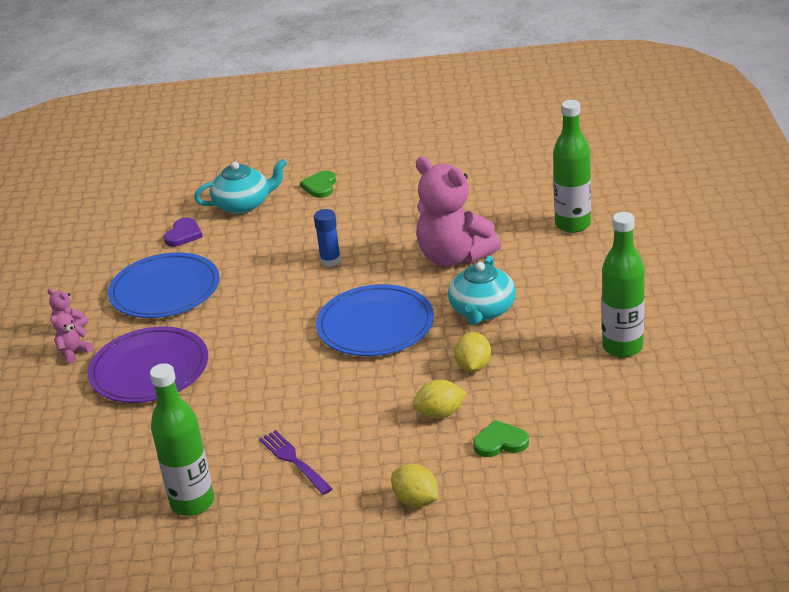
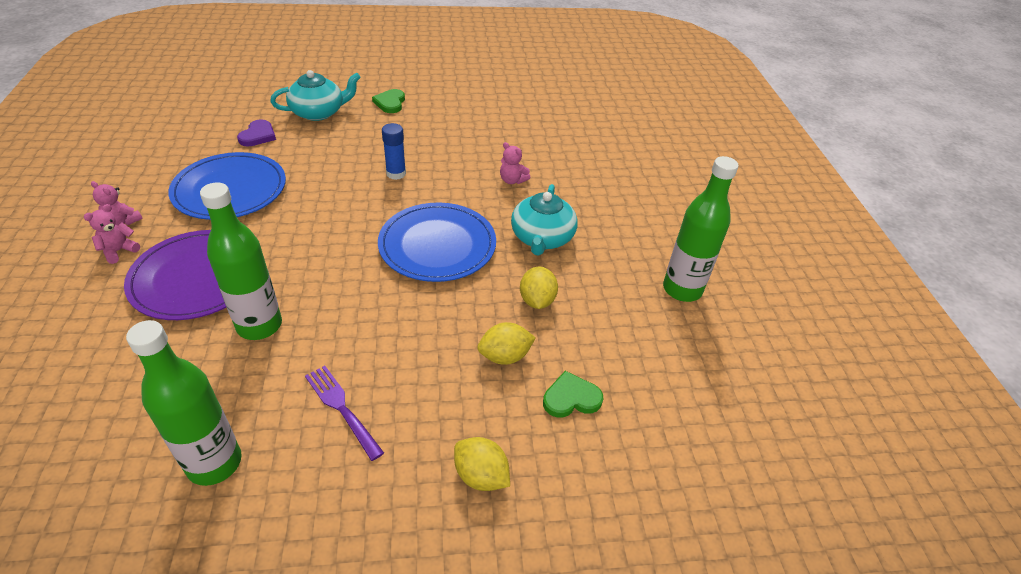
camera: 10 degrees left, 10 degrees up
pink teddy bear [416,157,501,266] -> pink teddy bear [500,142,530,184], size x0.40
green bottle [553,100,591,233] -> green bottle moved to [200,182,282,340]

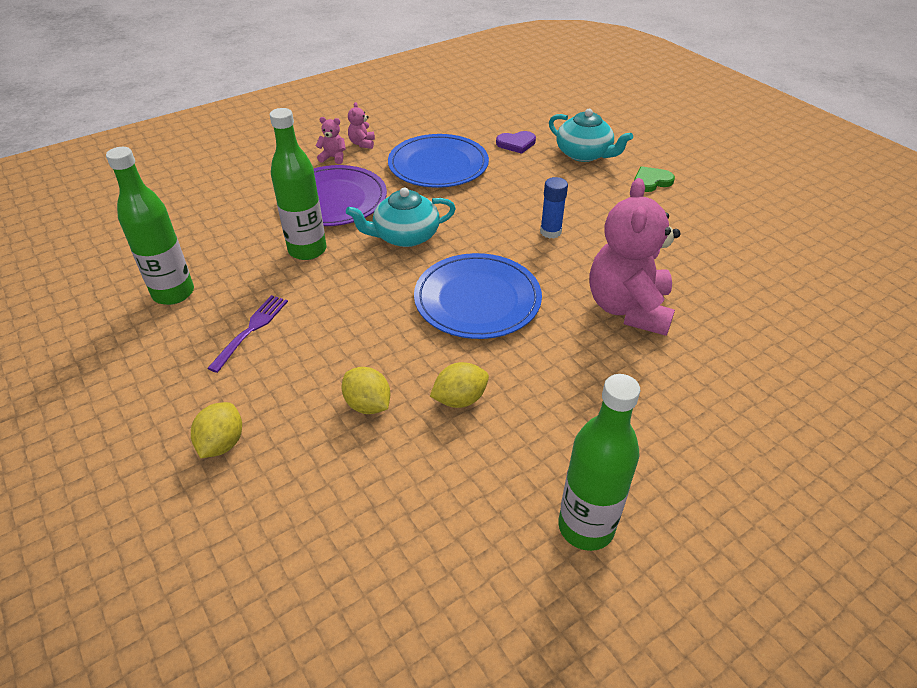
camera: 65 degrees right, 0 degrees up
pink teddy bear [500,142,530,184] -> pink teddy bear [589,178,680,336], size x2.47
turquoise teapot [511,184,578,256] -> turquoise teapot moved to [346,188,456,247]
green heart [543,371,604,418] -> none

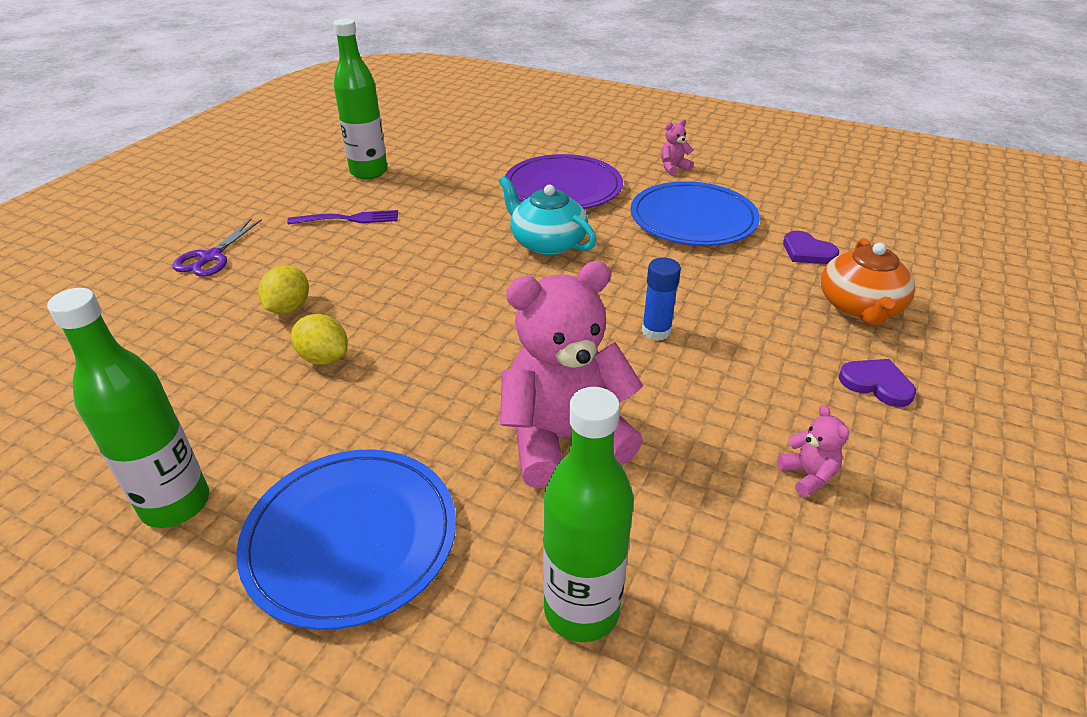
camera: 60 degrees right, 5 degrees down
yellow lemon [191,402,242,458] -> purple scissors [172,219,262,277]
green bottle [270,108,327,260] -> green bottle moved to [543,387,634,642]
pink teddy bear [315,117,346,164] -> pink teddy bear moved to [777,405,849,497]
blue plate [414,253,542,339] -> blue plate moved to [236,449,456,630]
turquoise teapot [549,109,633,162] -> orange teapot [821,238,915,326]
green heart [634,166,675,192] -> purple heart [839,359,916,407]

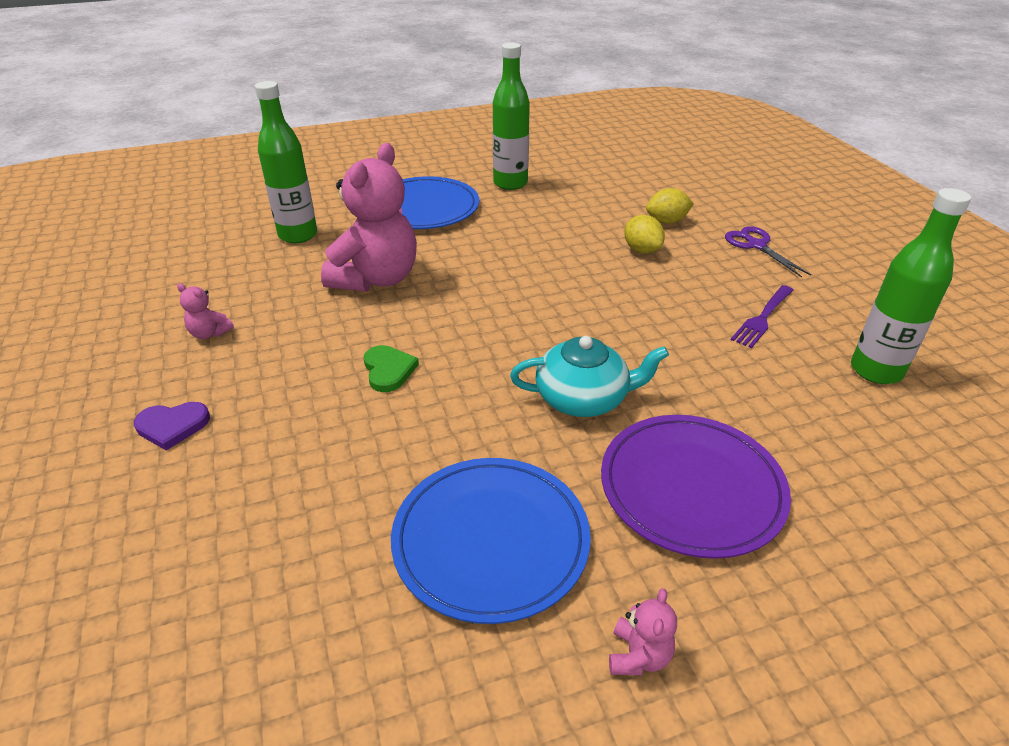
camera: 135 degrees right, 0 degrees up
yellow lemon [291,314,348,365] -> yellow lemon moved to [646,188,694,224]
blue glue stick [642,258,681,341] -> green heart [364,345,419,392]
purple heart [783,231,839,264] -> none
orange teapot [821,238,915,326] -> none

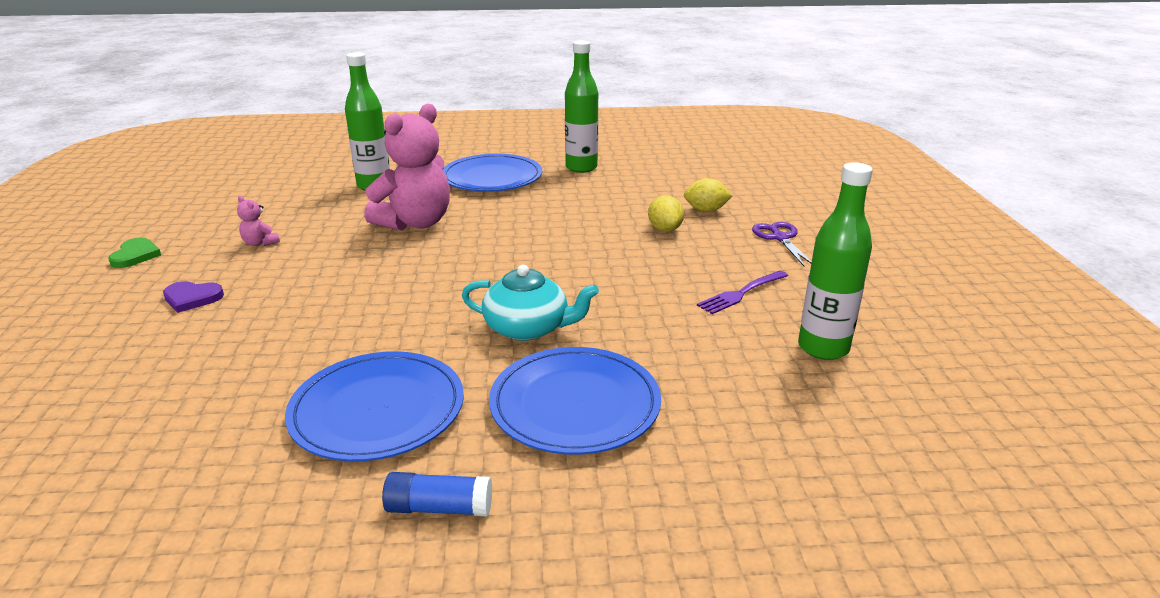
camera: 15 degrees right, 10 degrees down
green heart [364,345,419,392] -> green heart moved to [108,237,161,268]
purple plate [601,415,791,559] -> blue plate [489,347,661,455]
pink teddy bear [609,588,677,675] -> blue glue stick [382,472,492,516]

